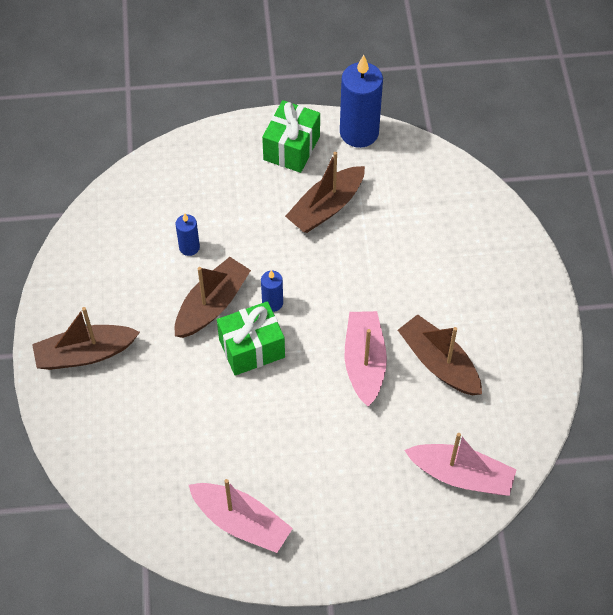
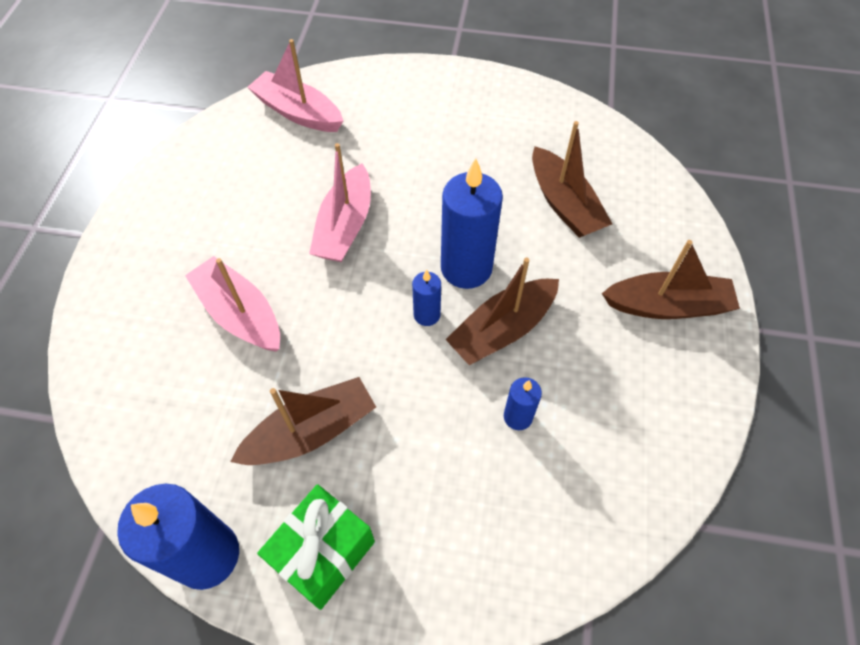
camera: 165 degrees left, 0 degrees up
pink boat [189,479,293,553] -> pink boat moved to [185,256,280,352]
green gift [217,301,285,376] -> blue candle [441,158,503,289]
brown boat [398,314,482,395] -> brown boat moved to [532,121,612,238]

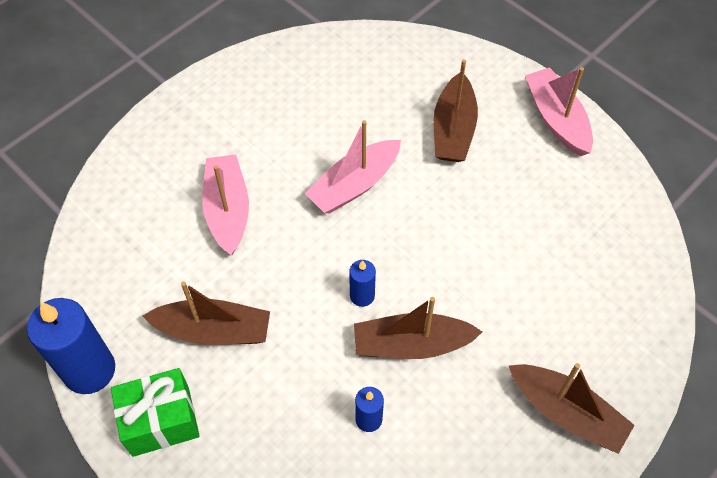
camera: 35 degrees right, 0 degrees up
pink boat [248,39,343,132] -> pink boat moved to [525,67,593,156]
blue candle [441,158,503,289] -> none
brown boat [532,121,612,238] -> brown boat moved to [434,59,478,162]

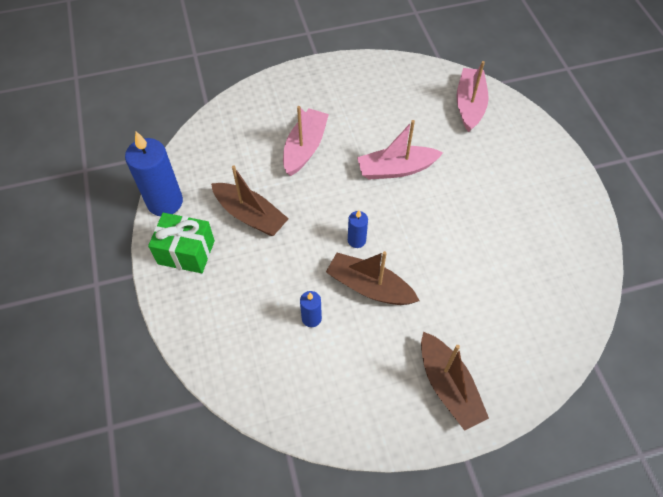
camera: 30 degrees right, 0 degrees up
brown boat [434,59,478,162] -> none
pink boat [525,67,593,156] -> pink boat moved to [456,61,489,132]

